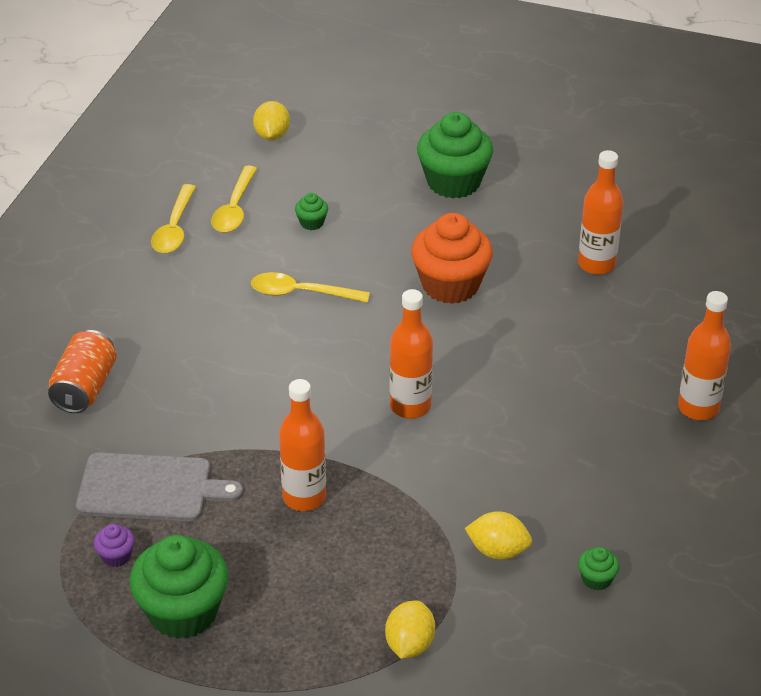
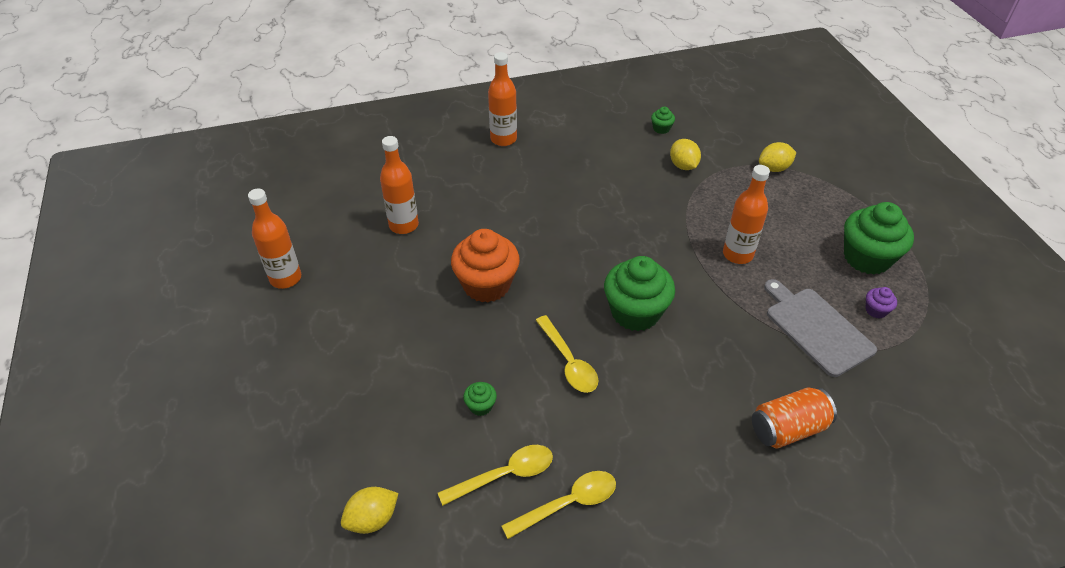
camera: 125 degrees left, 5 degrees up
orange bottle [390,289,433,419] -> orange bottle moved to [248,189,301,289]
green cupcake [417,112,493,199] -> green cupcake moved to [604,256,675,331]

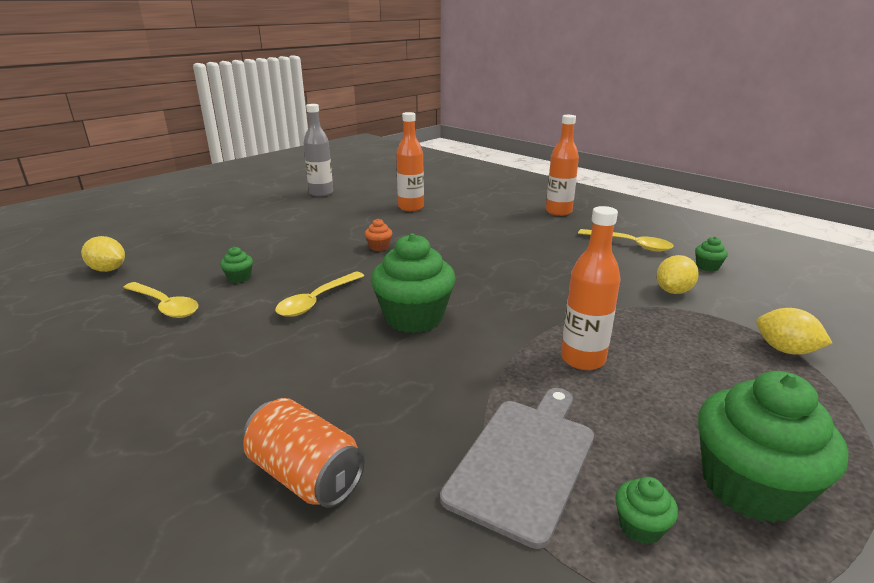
camera: 60 degrees right, 20 degrees down
orange bottle [248,189,301,289] -> grey bottle [304,104,333,197]
orange cupcake [451,229,520,303] -> orange cupcake [365,219,392,251], size x0.43
yellow spoon [501,471,616,539] -> yellow spoon moved to [578,229,674,252]
purple cupcake [865,287,897,318] -> green cupcake [615,477,678,545]

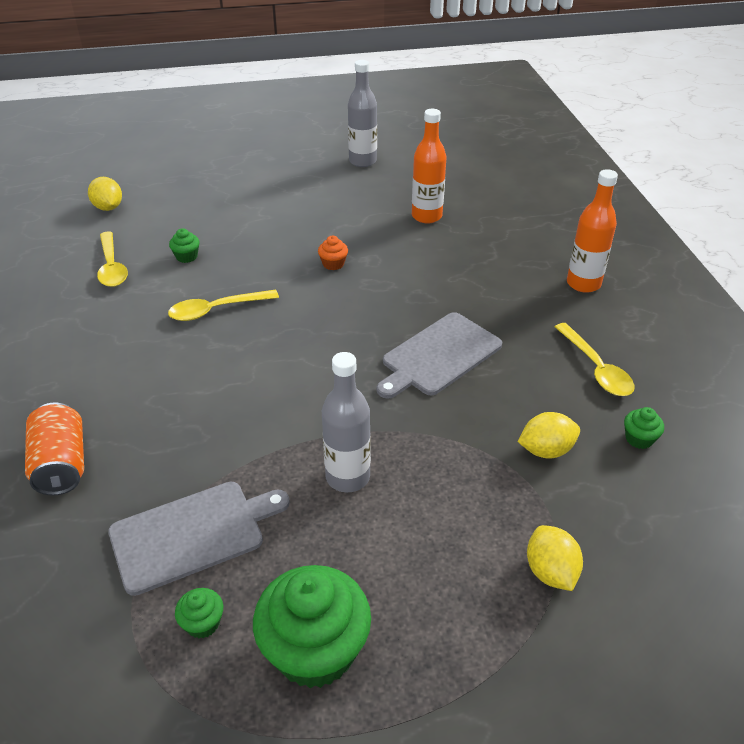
camera: 35 degrees right, 15 degrees up
green cupcake [371,233,456,333] -> none
orange bottle [561,206,621,370] -> grey bottle [322,352,371,492]
none -> grey cutting board [377,312,502,399]

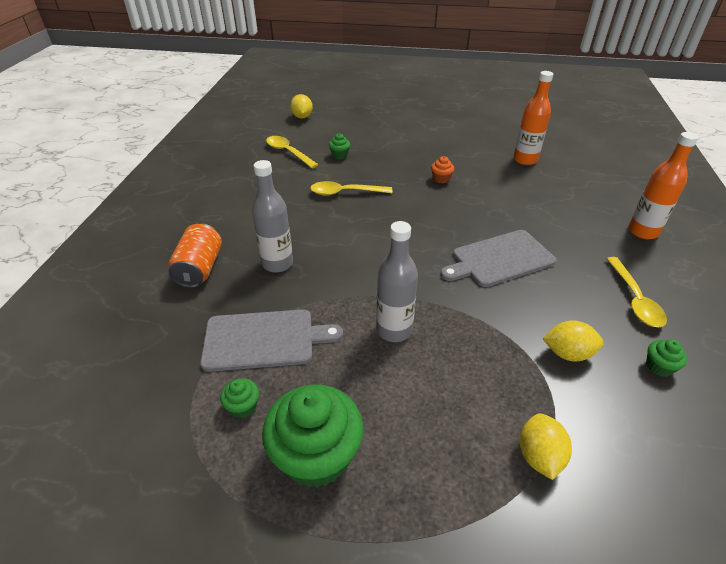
camera: 20 degrees right, 0 degrees up
yellow spoon [97,232,128,287] -> yellow spoon turned 135 degrees clockwise [266,136,319,168]
grey bottle [348,60,377,167] -> grey bottle moved to [252,160,293,273]

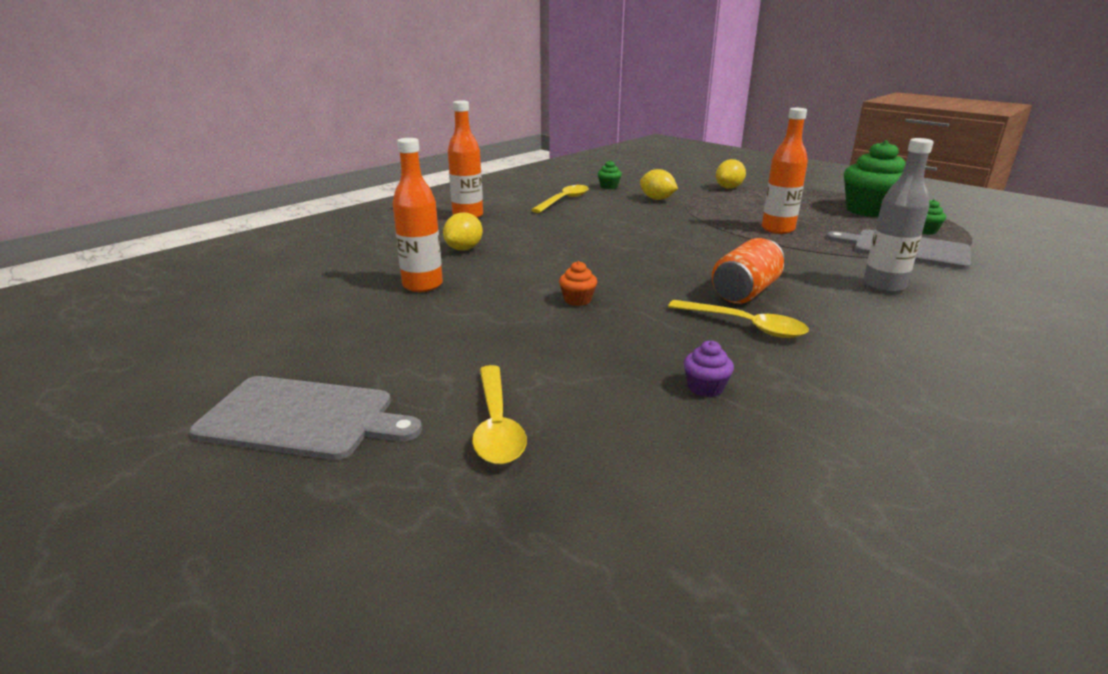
camera: 145 degrees left, 15 degrees down
orange can [168,223,222,288] -> orange can moved to [712,238,785,304]
yellow spoon [266,136,319,168] -> yellow spoon moved to [472,365,527,464]
yellow lemon [290,94,313,119] -> yellow lemon moved to [443,213,483,250]
green cupcake [329,133,350,159] -> purple cupcake [684,341,734,397]
grey bottle [376,221,418,342] -> orange bottle [762,108,808,234]
grey cutting board [440,230,556,287] -> grey cutting board moved to [190,376,422,460]

